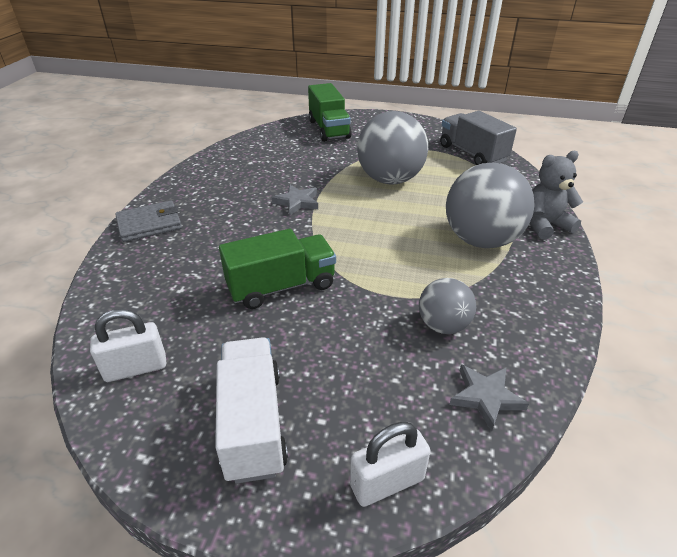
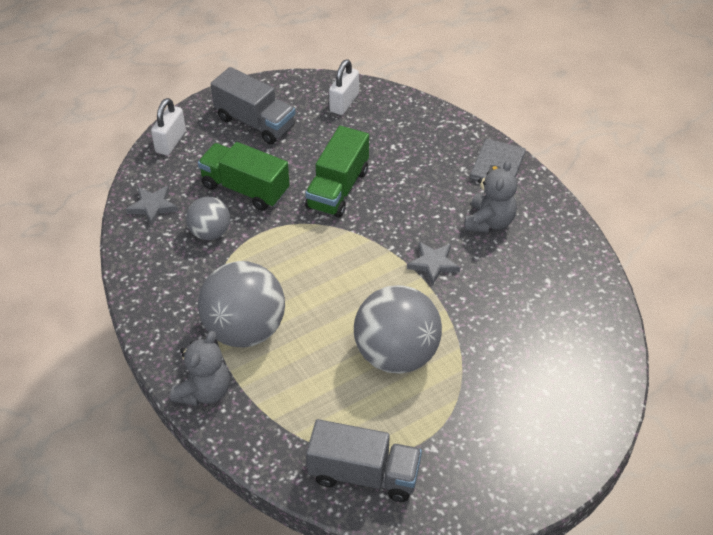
camera: 135 degrees right, 10 degrees up
white truck [215,337,288,484] -> grey truck [211,67,295,144]
green truck [308,83,352,142] -> green truck moved to [198,142,290,211]
none -> grey teddy bear [465,160,517,233]

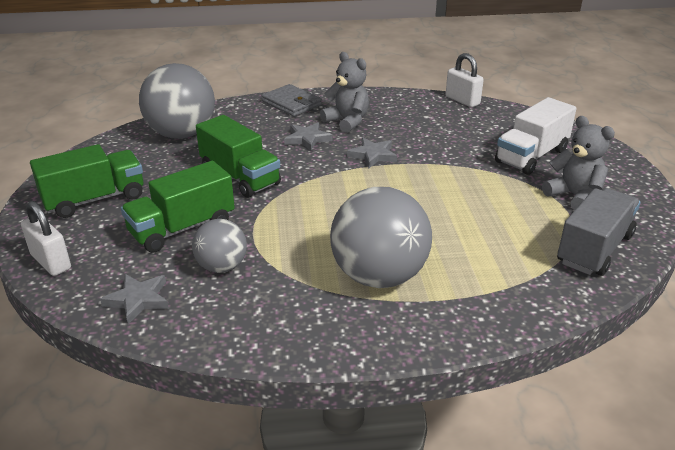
camera: 65 degrees left, 15 degrees down
grey teddy bear [170,331,230,406] -> grey teddy bear moved to [542,116,615,211]
grey truck [211,67,295,144] -> green truck [30,144,143,218]
white padlock [329,59,359,115] -> white padlock moved to [446,53,484,107]
grey ball [354,285,442,374] -> grey ball moved to [139,63,215,139]
none -> grey star [284,122,333,151]
none -> white truck [495,97,577,175]

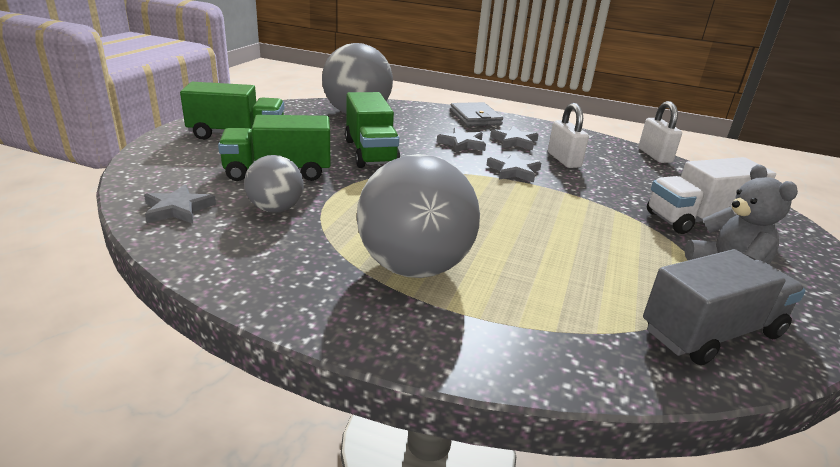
camera: 25 degrees right, 5 degrees down
white padlock [21,201,71,276] -> white padlock moved to [548,103,589,168]
grey teddy bear [320,52,369,133] -> grey star [490,126,539,150]

